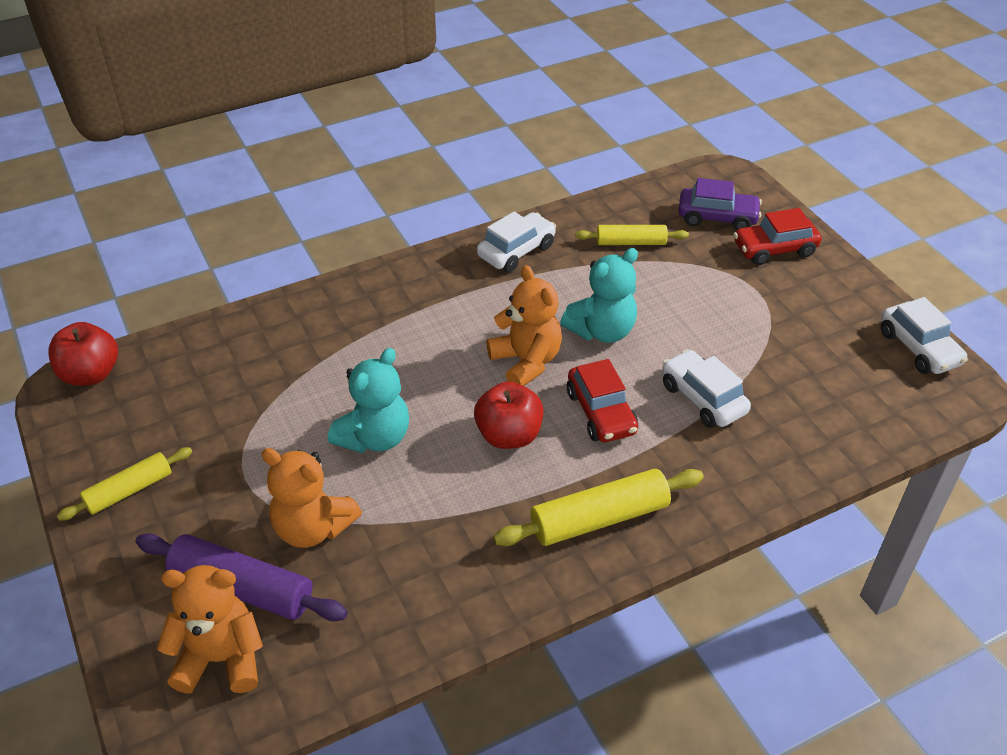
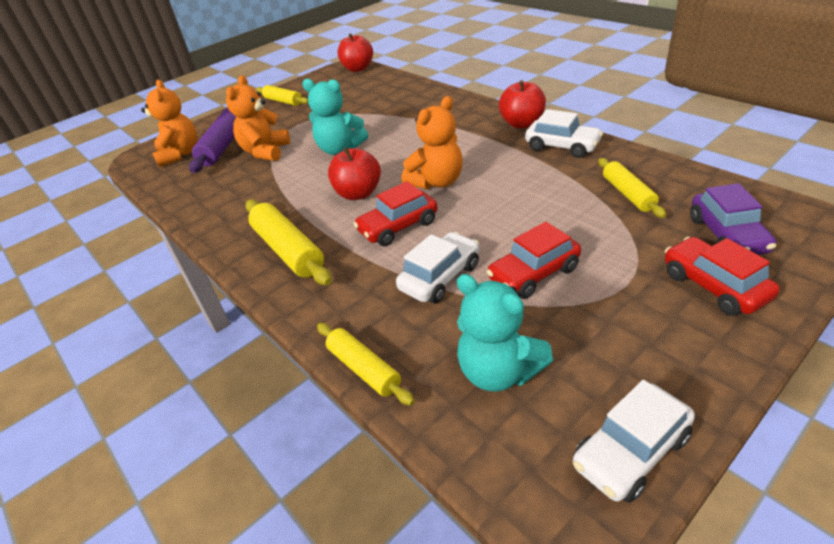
camera: 80 degrees right, 5 degrees down
turquoise teddy bear [560,248,638,343] -> turquoise teddy bear moved to [457,274,553,392]
none -> yellow rolling pin [317,323,415,406]
none -> red car [486,222,581,299]
none -> red apple [499,80,546,129]

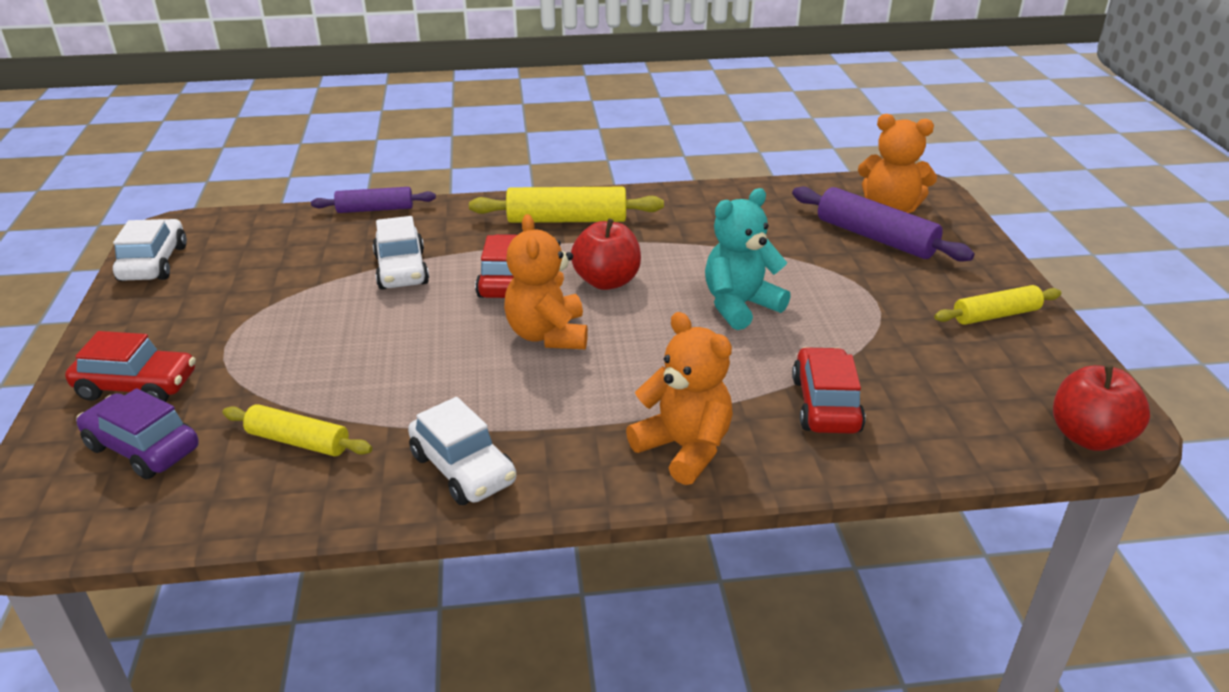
camera: 120 degrees right, 5 degrees down
orange teddy bear [226,75,290,161] -> orange teddy bear moved to [626,312,733,485]
yellow rolling pin [317,323,415,406] -> purple rolling pin [311,187,436,213]
turquoise teddy bear [457,274,553,392] -> none
red car [486,222,581,299] -> red car moved to [792,347,866,434]
red apple [499,80,546,129] -> none
white car [525,109,603,158] -> white car turned 105 degrees counterclockwise [408,397,516,505]

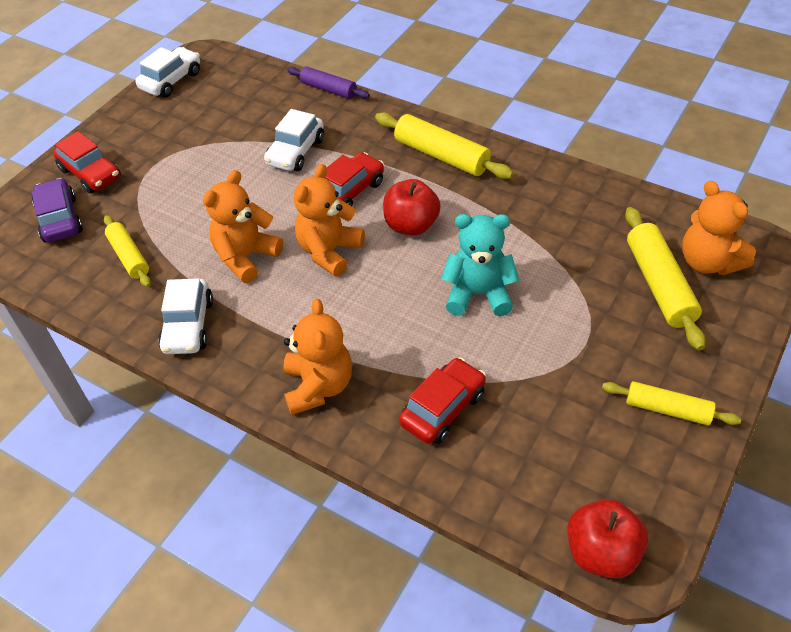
camera: 40 degrees right, 15 degrees up
purple rolling pin [792,186,975,262] -> yellow rolling pin [625,207,706,350]
none -> orange teddy bear [203,170,283,283]

